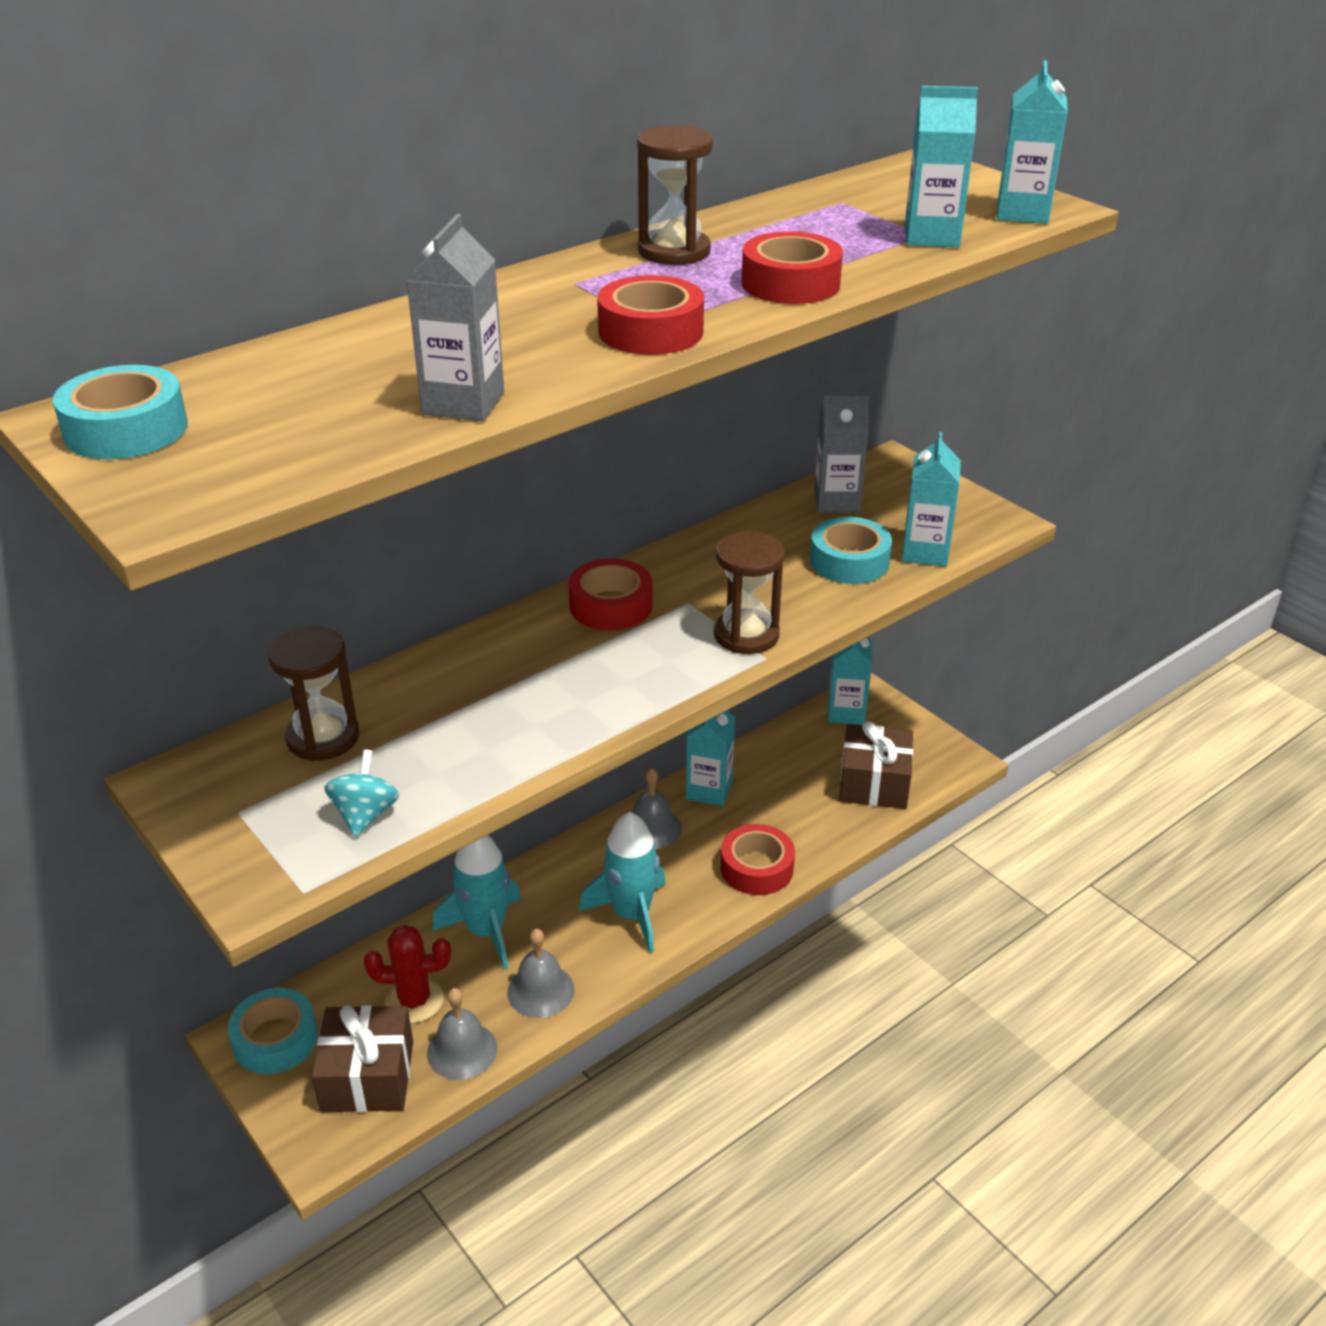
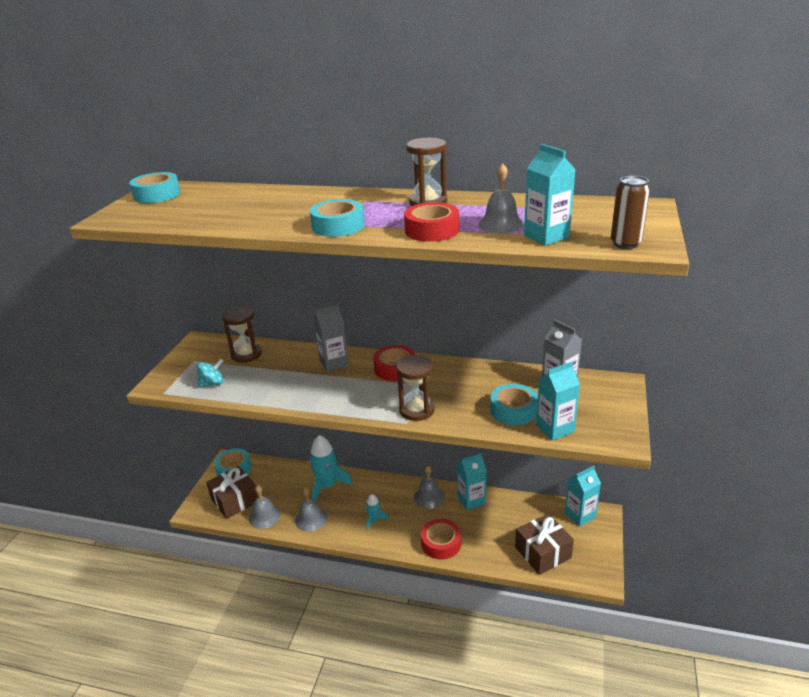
camera: 55 degrees right, 5 degrees down
red cactus [364,925,451,1023] -> none
grey carton [407,214,504,421] -> grey carton moved to [313,304,349,372]
turquoise rocket [579,812,666,953] -> turquoise rocket [366,494,388,530], size x0.52
red tape [597,275,704,355] -> turquoise tape [310,199,364,237]
turquoise carton [997,60,1068,224] -> brown can [611,176,650,249]
none -> grey bell [478,163,524,233]

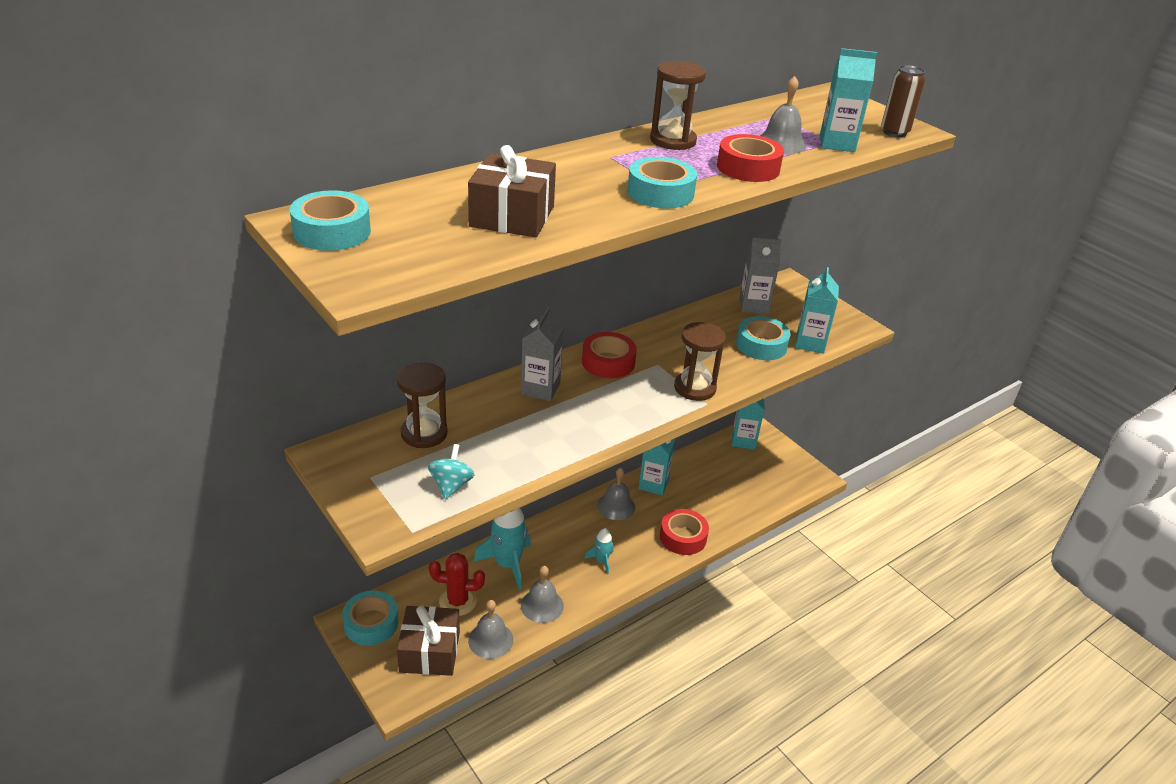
camera: 55 degrees left, 5 degrees up
brown gift [515,514,574,575] -> brown gift moved to [468,145,556,237]
none -> red cactus [429,553,485,616]

